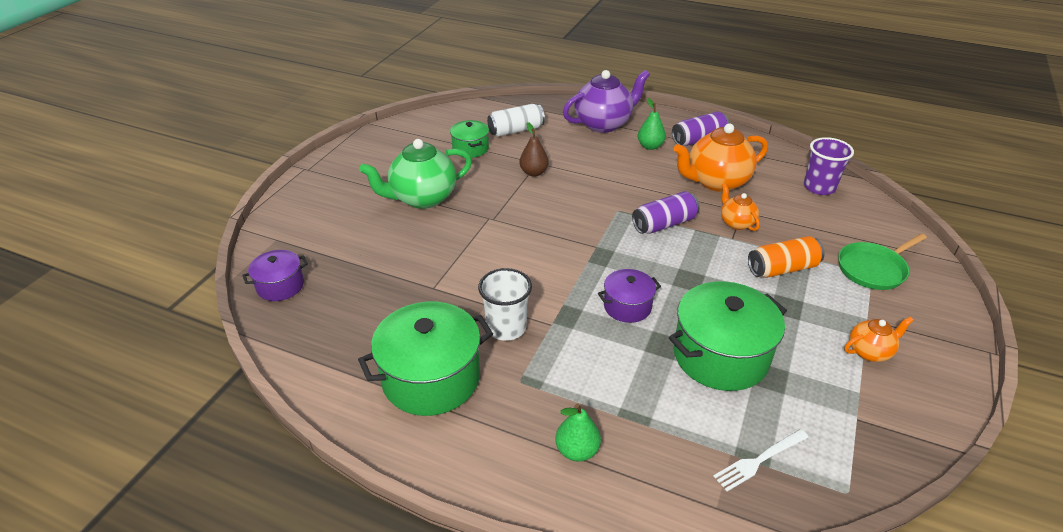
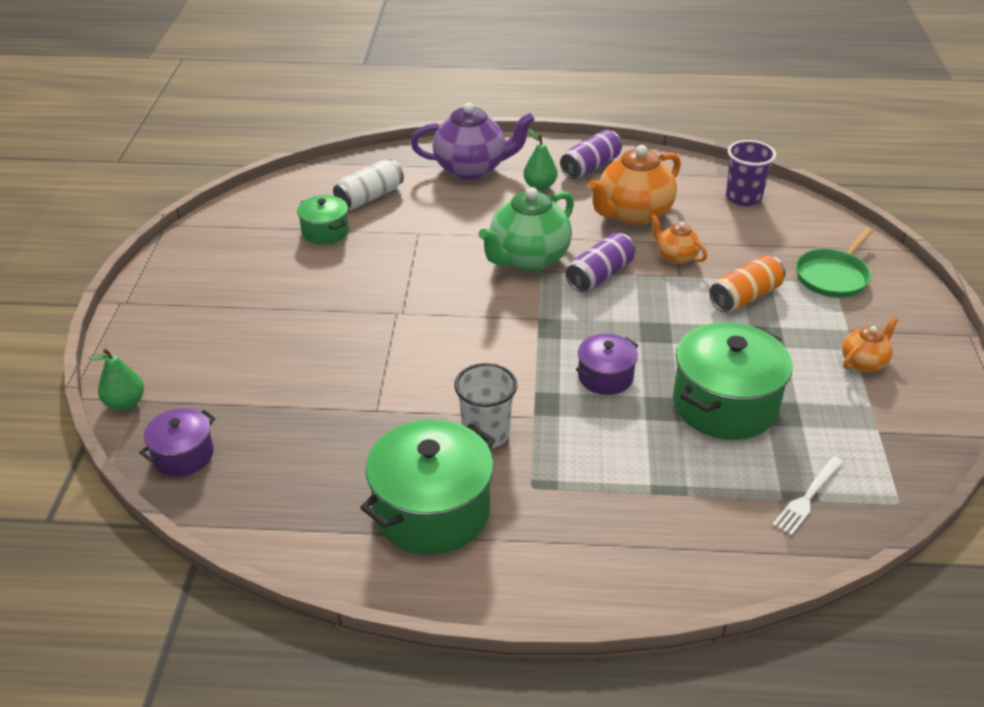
camera: 20 degrees left, 0 degrees up
green teapot [359,139,472,209] -> green teapot moved to [478,187,574,271]
brown pear [519,122,549,177] -> none
green pear [555,403,601,462] -> green pear moved to [89,348,144,411]
purple teapot [563,70,650,133] -> purple teapot turned 45 degrees clockwise [411,102,535,180]

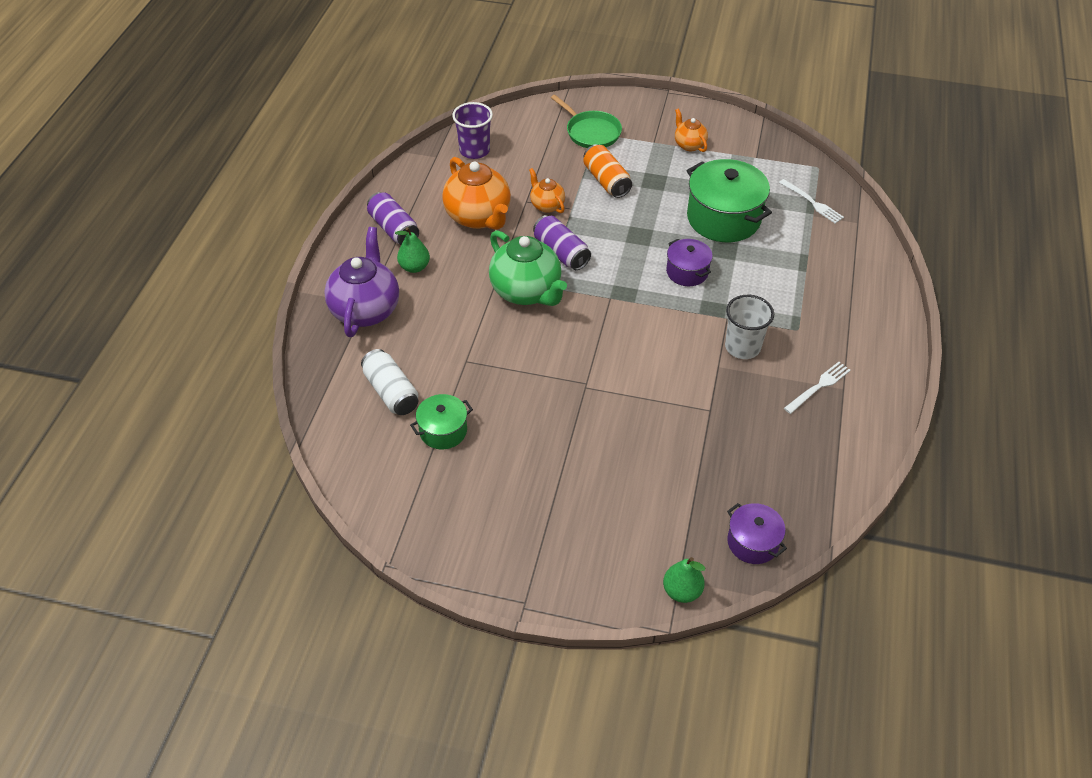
camera: 80 degrees left, 10 degrees up
green pot [360,419,495,554] -> white fork [784,362,851,414]
orange teapot [651,214,707,265] -> orange teapot turned 90 degrees clockwise [529,168,565,213]

